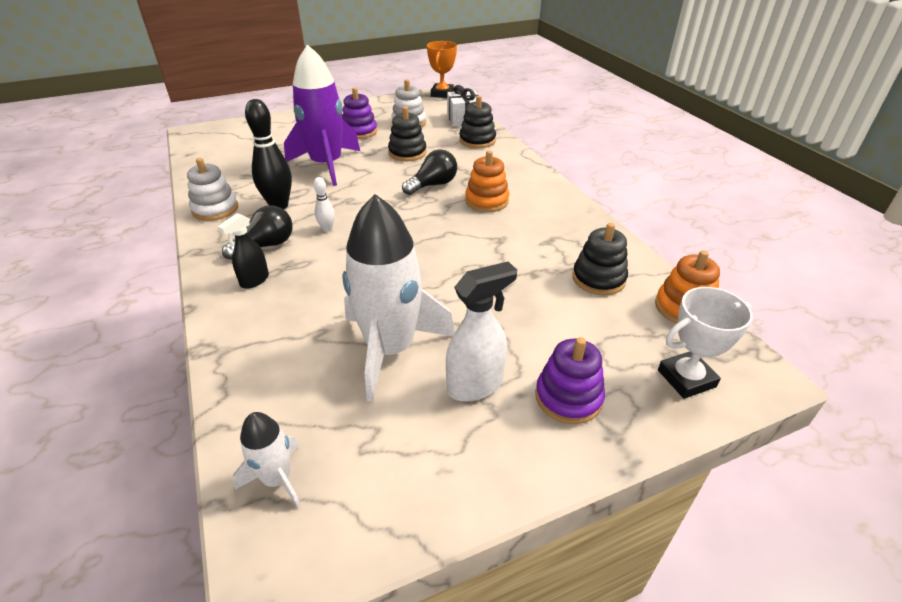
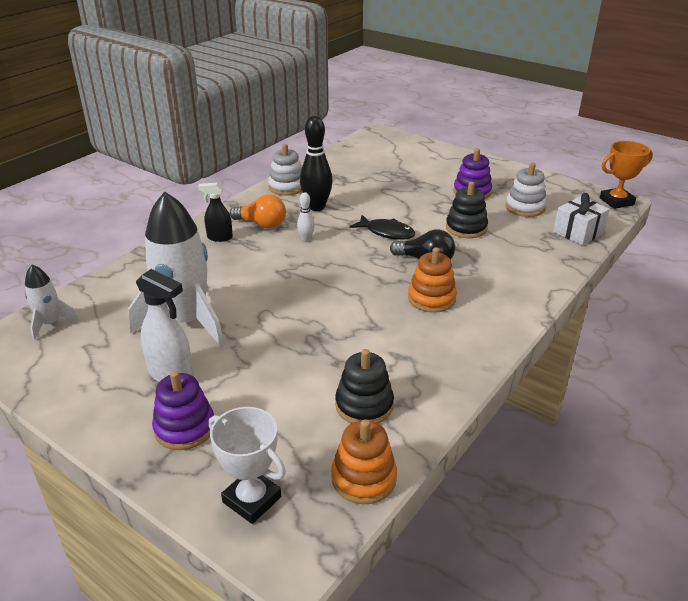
camera: 60 degrees right, 5 degrees down
black light bulb [222,205,293,260] -> orange light bulb [230,195,286,229]
purple rocket [284,44,360,186] -> none
black stacking toy [459,95,496,148] -> none
none -> black fish [350,215,415,240]

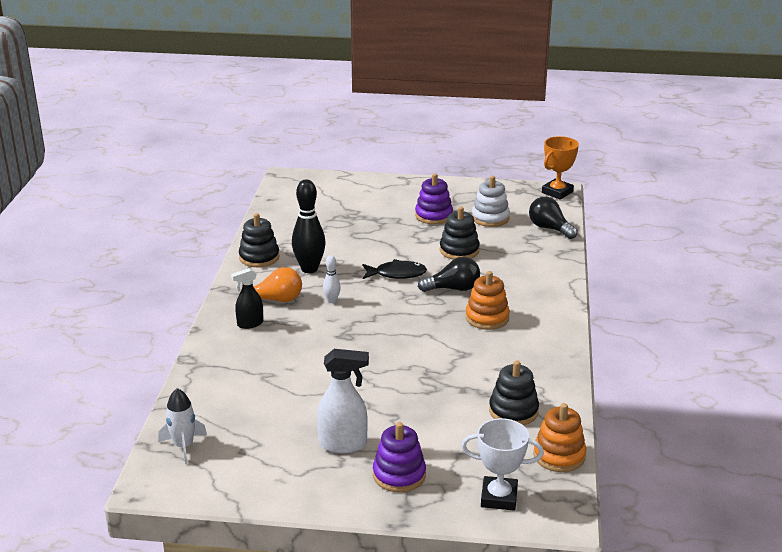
camera: 30 degrees left, 5 degrees down
white rocket [129,192,224,346] -> none
white stacking toy [268,144,302,195] -> black stacking toy [239,213,280,267]
white gift [553,193,610,245] -> black light bulb [529,197,578,239]

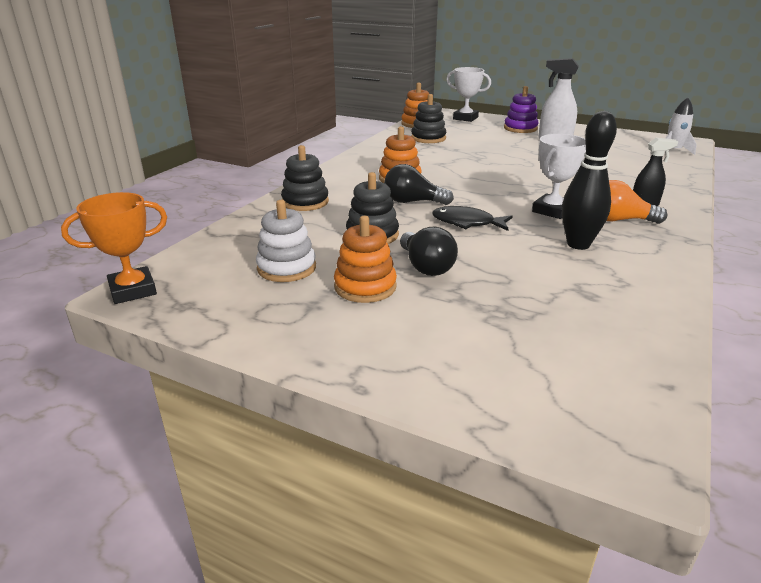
camera: 160 degrees left, 0 degrees up
black stacking toy [239,213,280,267] -> black stacking toy moved to [281,145,329,211]
white bowling pin [323,255,341,303] -> white trophy [532,134,586,219]
purple stacking toy [415,173,453,224] -> orange stacking toy [334,216,397,303]
black light bulb [529,197,578,239] -> black light bulb moved to [400,227,458,276]

